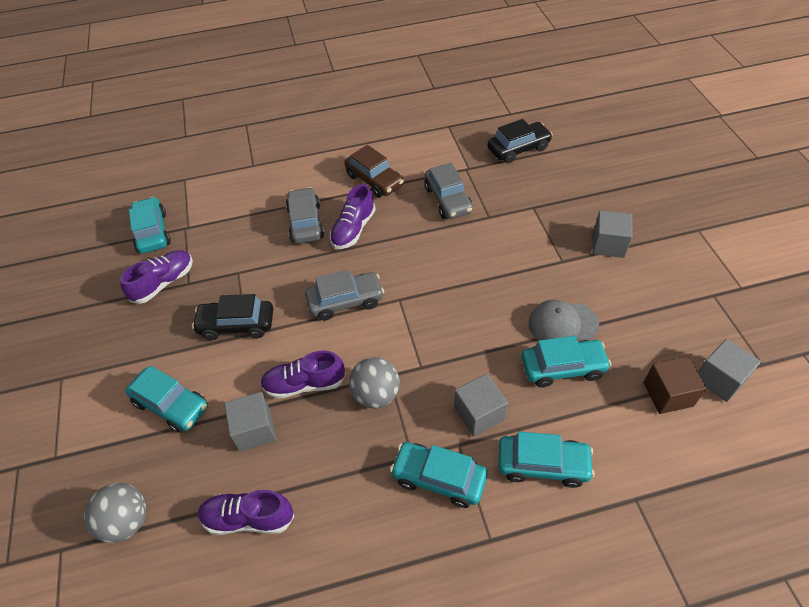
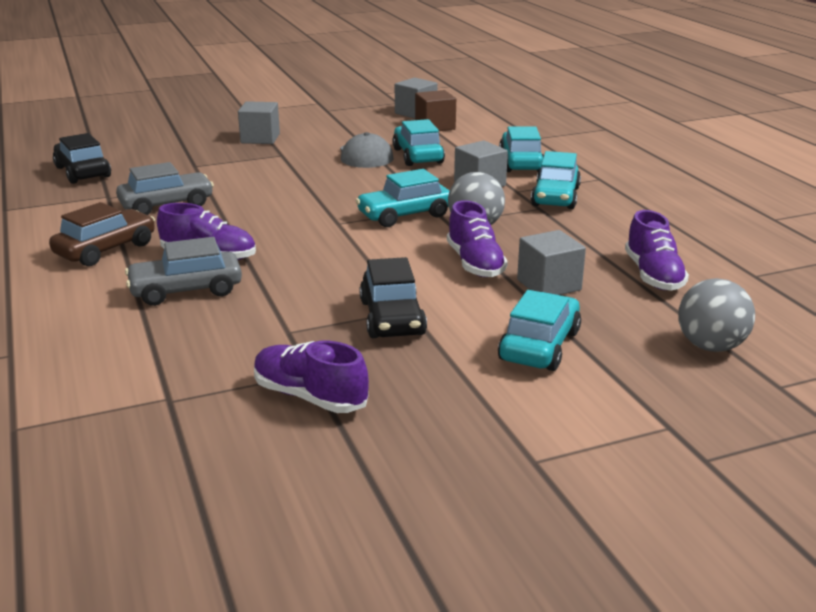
camera: 100 degrees left, 25 degrees down
turquoise car [129,197,171,254] -> turquoise car moved to [355,169,450,227]
grey car [305,270,384,321] -> none

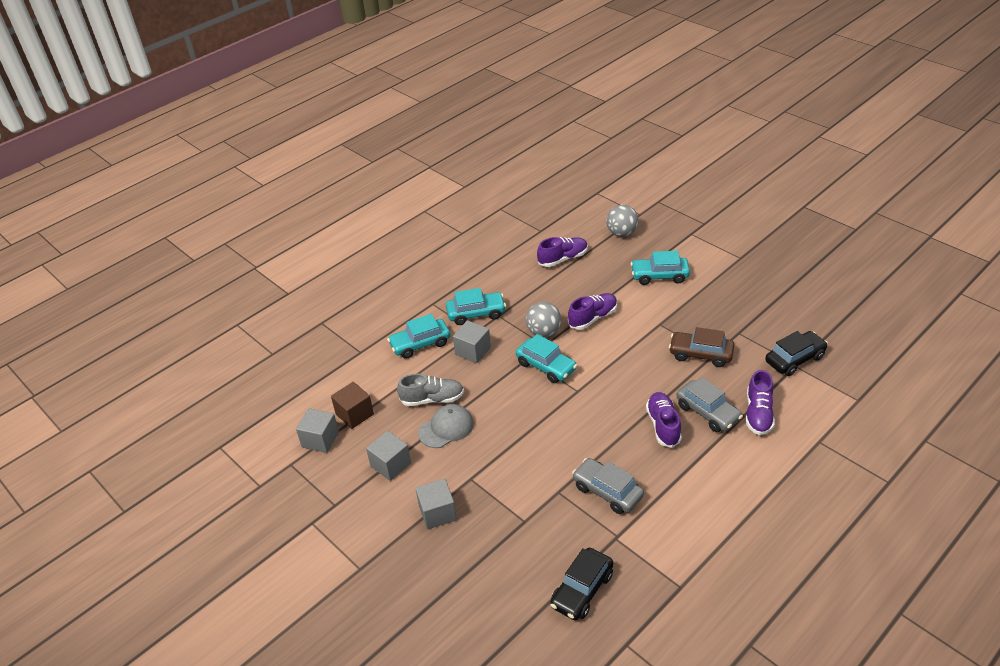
camera: 110 degrees left, 15 degrees up
brown car [49,202,155,266] -> brown car moved to [669,327,734,367]
purple shoe [254,341,369,413] -> purple shoe moved to [746,370,775,435]
black car [359,257,427,338] -> black car moved to [765,331,828,376]
turquoise car [392,119,445,166] -> grey shoe [397,374,464,406]
grey cube [517,230,586,295] -> grey cube moved to [366,431,411,481]

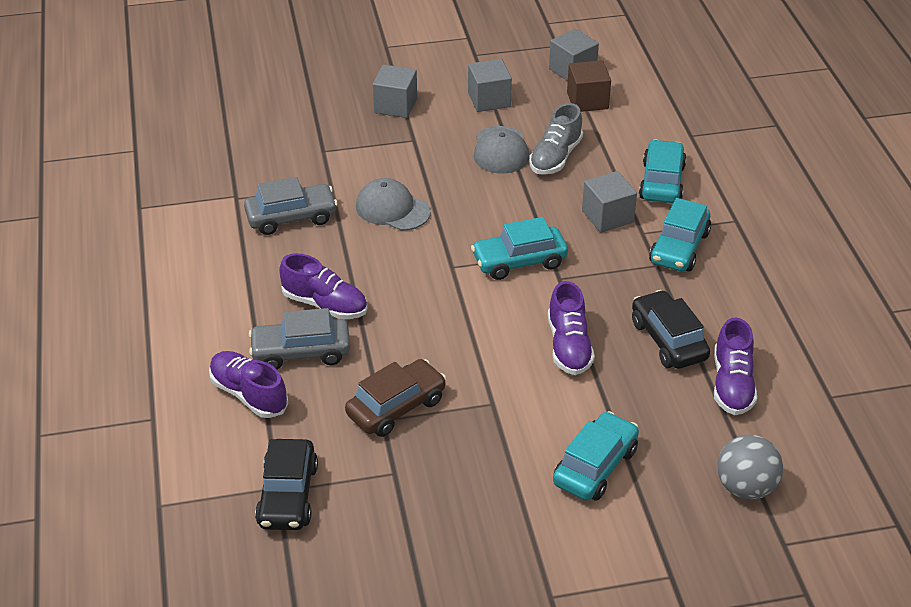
camera: 120 degrees right, 0 degrees up
grey ball [526,302,561,337] -> none
black car [550,548,613,620] -> black car moved to [632,290,710,369]
none -> grey cap [356,178,431,231]

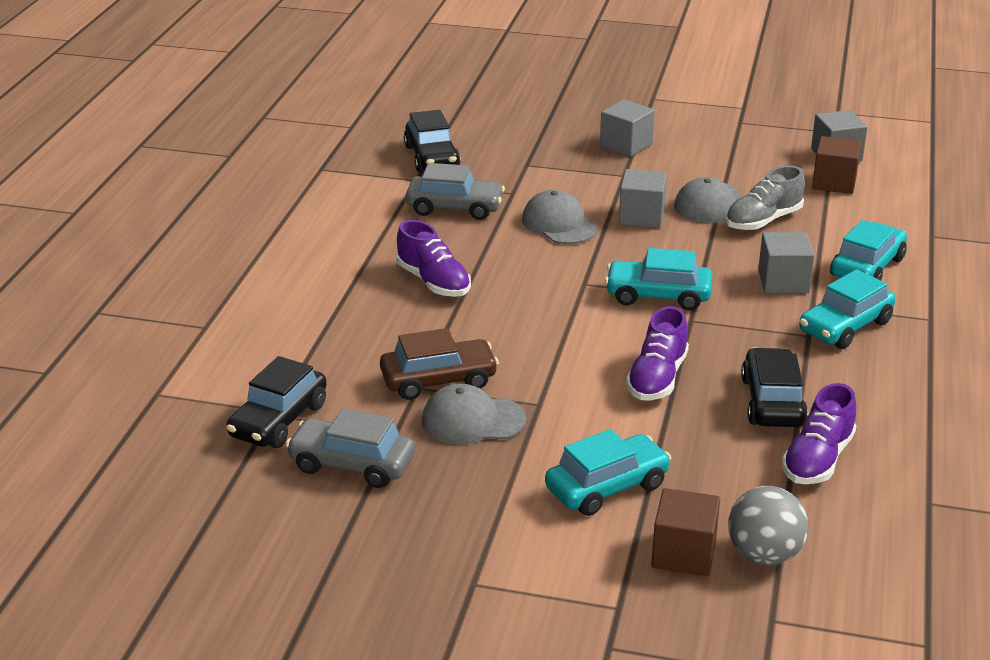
camera: 25 degrees right, 10 degrees down
purple shoe [209,351,288,418] -> none
grey car [249,308,350,369] -> grey car moved to [286,408,415,488]
grey cube [468,59,512,112] -> grey cube moved to [619,169,667,228]
none -> black car [404,110,461,172]
none -> grey cap [422,384,526,445]
none -> brown cube [651,488,720,576]

